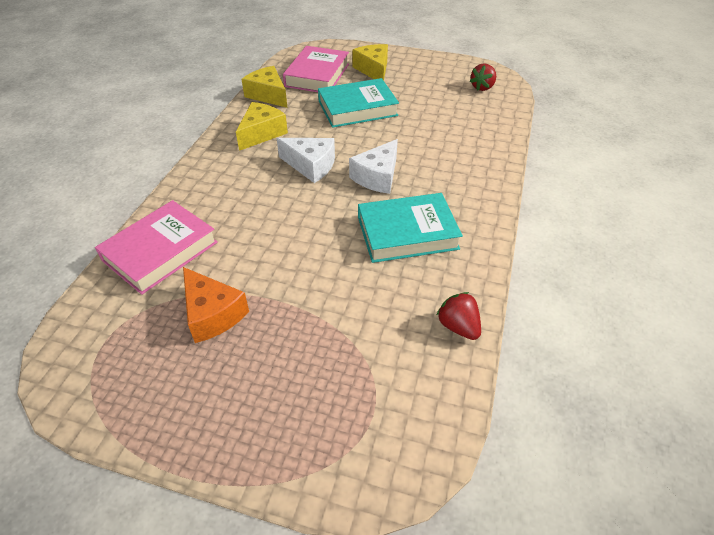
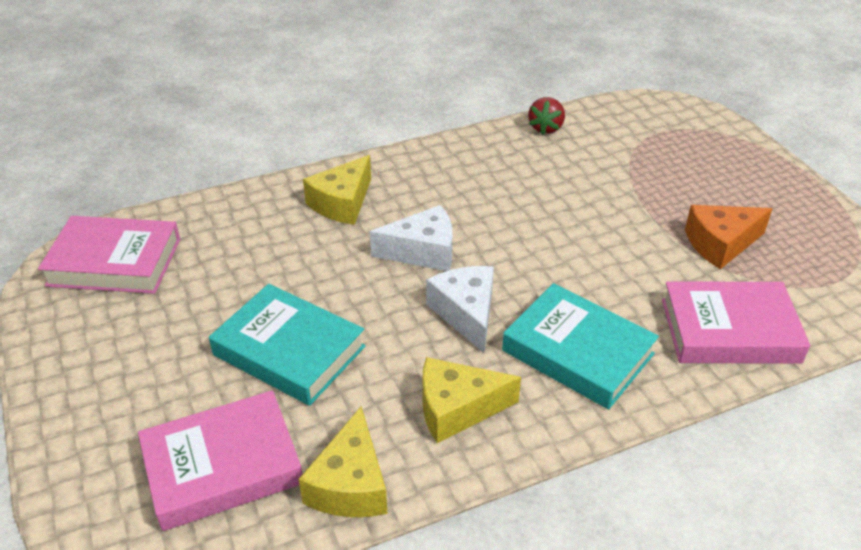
camera: 130 degrees left, 5 degrees down
orange cheese [183,267,249,343] -> orange cheese turned 120 degrees counterclockwise [685,205,772,269]
yellow cheese [352,44,388,81] -> yellow cheese moved to [303,155,371,225]
turquoise book [358,193,463,263] -> turquoise book moved to [502,283,659,409]
red strawberry [470,63,496,91] -> pink book [38,216,180,294]

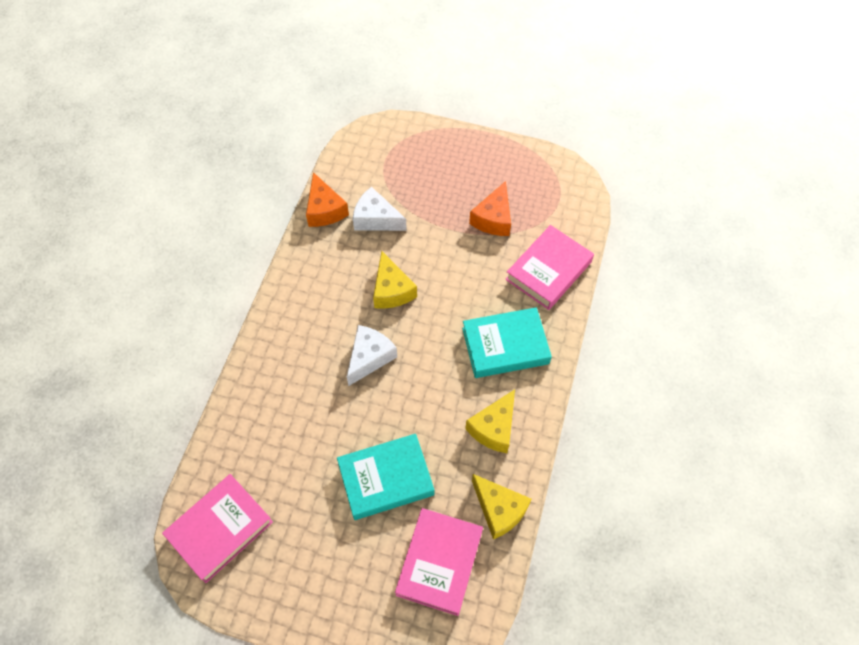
camera: 50 degrees left, 20 degrees up
yellow cheese [303,155,371,225] -> yellow cheese moved to [373,251,417,309]
white cheese [426,266,494,353] -> white cheese moved to [353,187,407,231]
red strawberry [528,97,565,135] -> orange cheese [306,172,349,227]

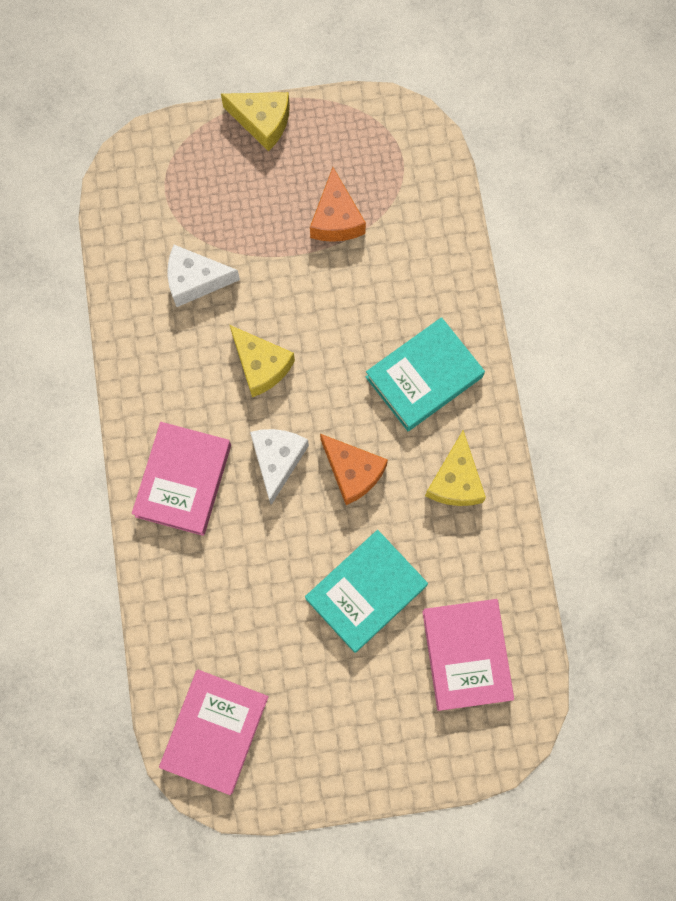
camera: 25 degrees left, 15 degrees up
orange cheese [306,172,349,227] -> orange cheese moved to [320,434,388,505]
yellow cheese [472,474,532,539] -> yellow cheese moved to [221,92,290,151]
pink book [505,225,594,310] -> pink book moved to [132,422,231,536]

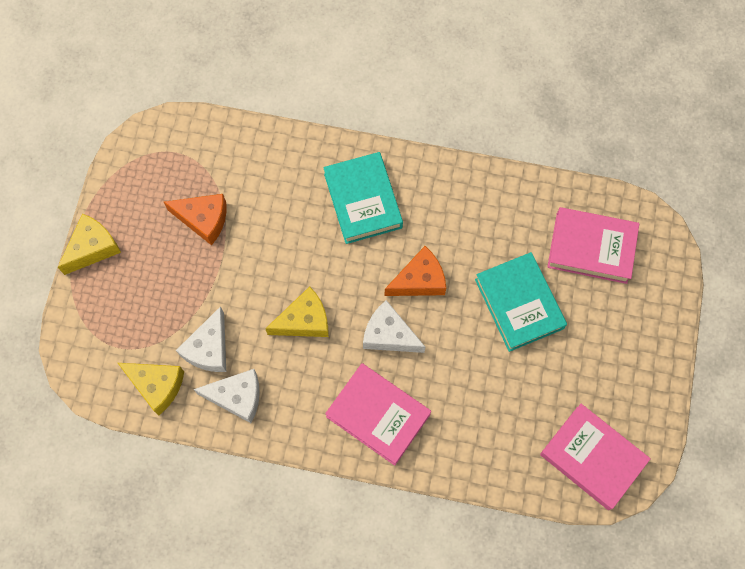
camera: 70 degrees left, 5 degrees down
yellow cheese [425,430,486,506] -> yellow cheese moved to [118,363,184,415]
none -> white cheese [193,369,260,423]

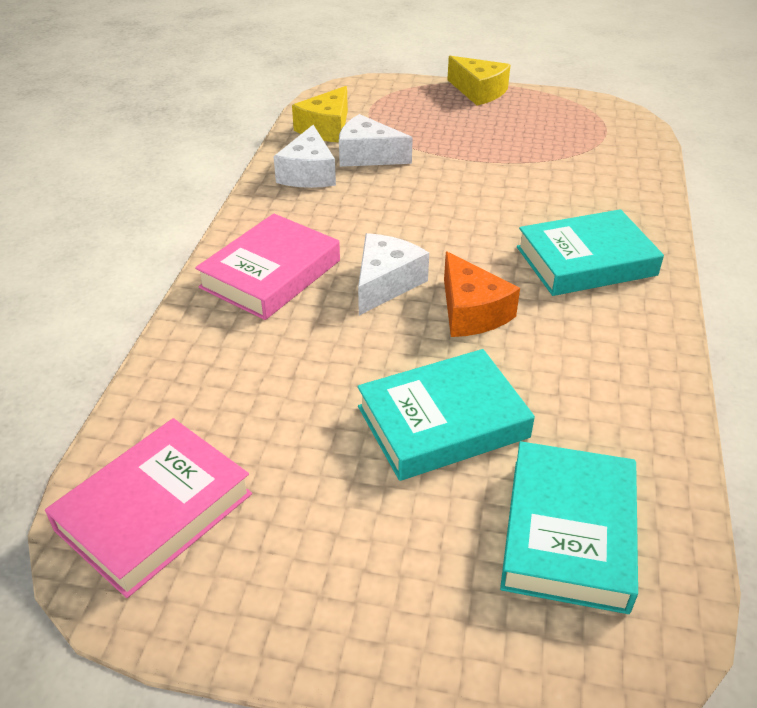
camera: 90 degrees right, 30 degrees down
orange cheese [164,194,227,246] -> none
yellow cheese [265,286,329,337] -> none
pink book [547,207,639,284] -> turquoise book [500,441,638,614]

